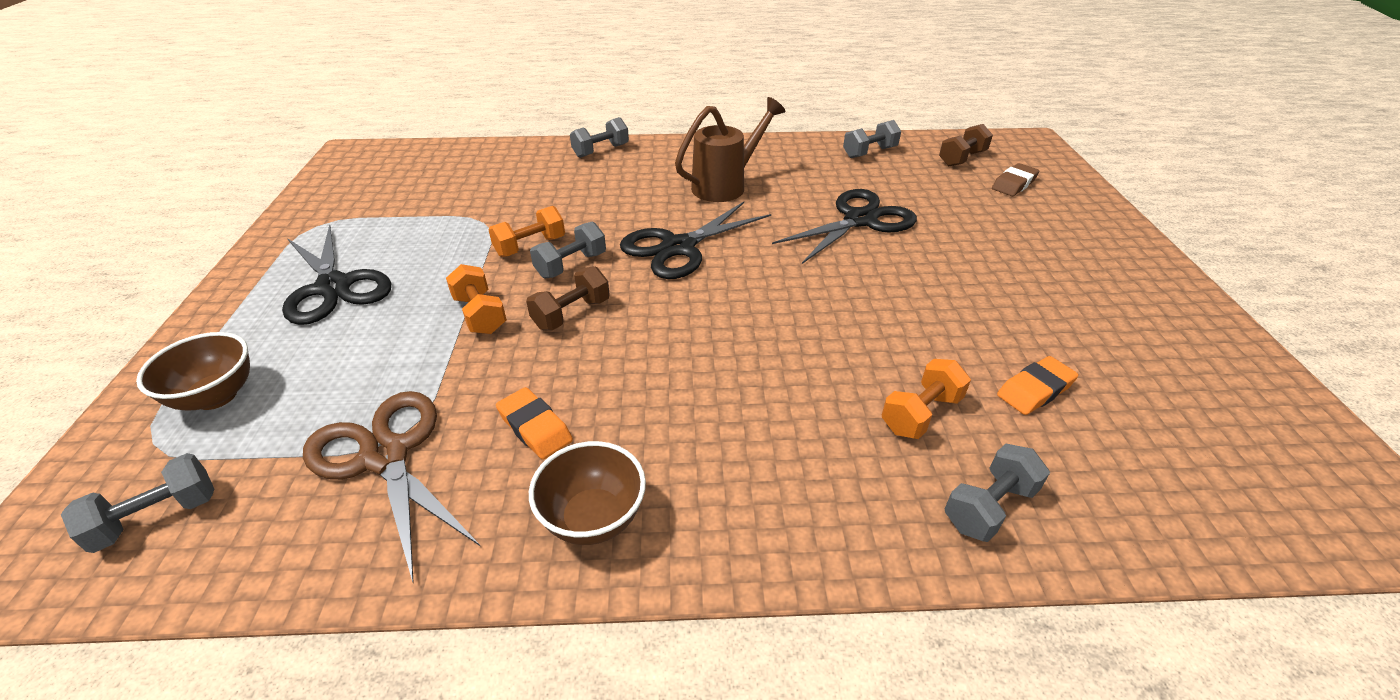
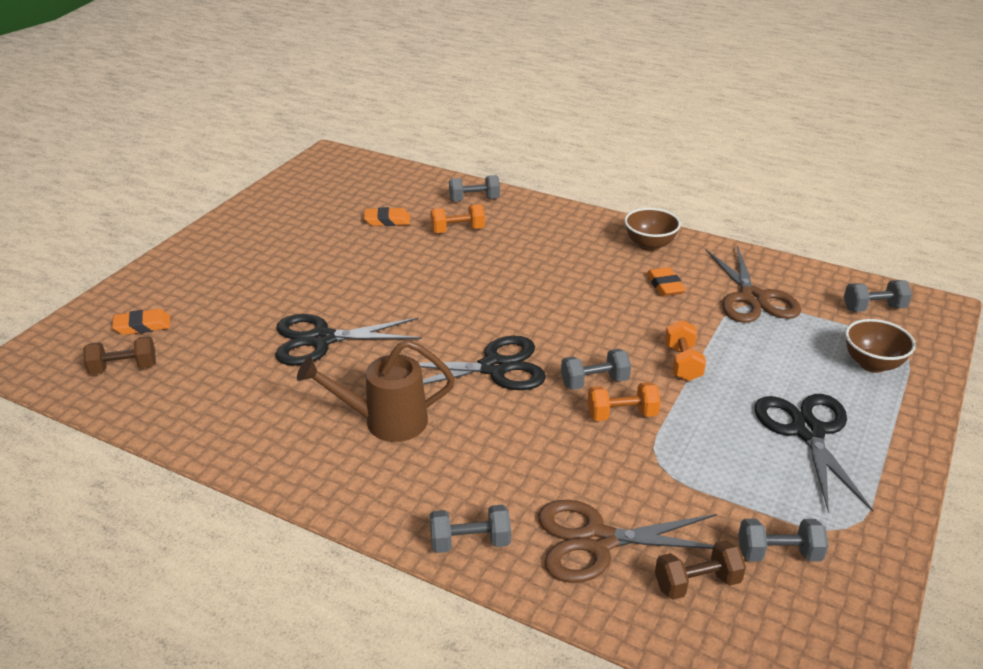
camera: 150 degrees left, 5 degrees down
brown dumbbell [526,266,610,330] -> brown dumbbell moved to [655,540,746,600]
grey dumbbell [843,120,901,158] -> grey dumbbell moved to [738,519,828,561]
brown eraser [992,163,1040,196] -> orange eraser [112,309,170,335]
none -> brown scissors [538,500,717,583]

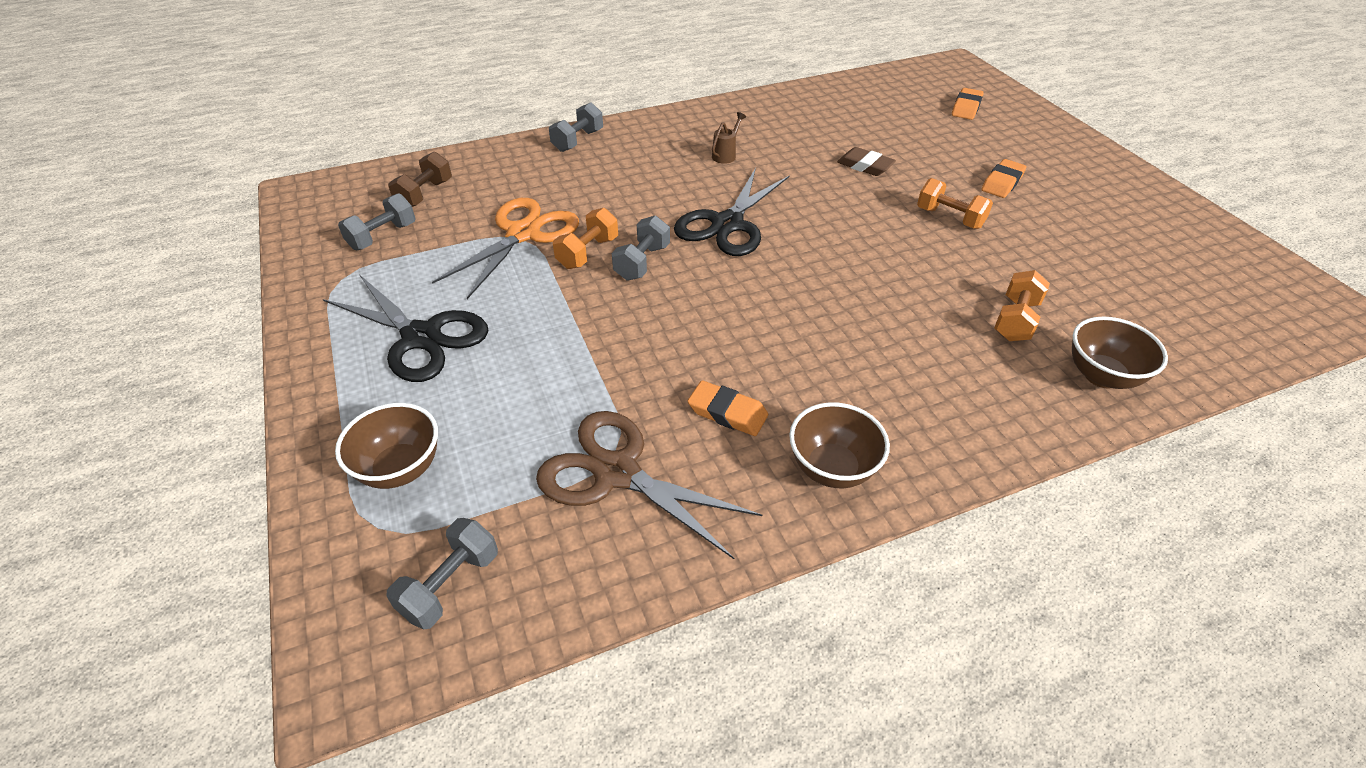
camera: 130 degrees right, 10 degrees up
brown dumbbell [83,336,156,375] -> none
black scissors [276,314,422,366] -> brown eraser [837,147,896,176]
brown watering can [297,340,455,442] -> brown watering can [712,112,746,164], size x0.46
orange eraser [364,207,410,226] -> orange eraser moved to [981,159,1026,198]
grey dumbbell [449,175,500,202] -> brown bowl [1072,317,1168,389]
brown scissors [538,500,717,583] -> none
orange dumbbell [665,320,706,381] -> orange dumbbell moved to [917,178,993,229]
none -> orange scissors [432,198,579,299]

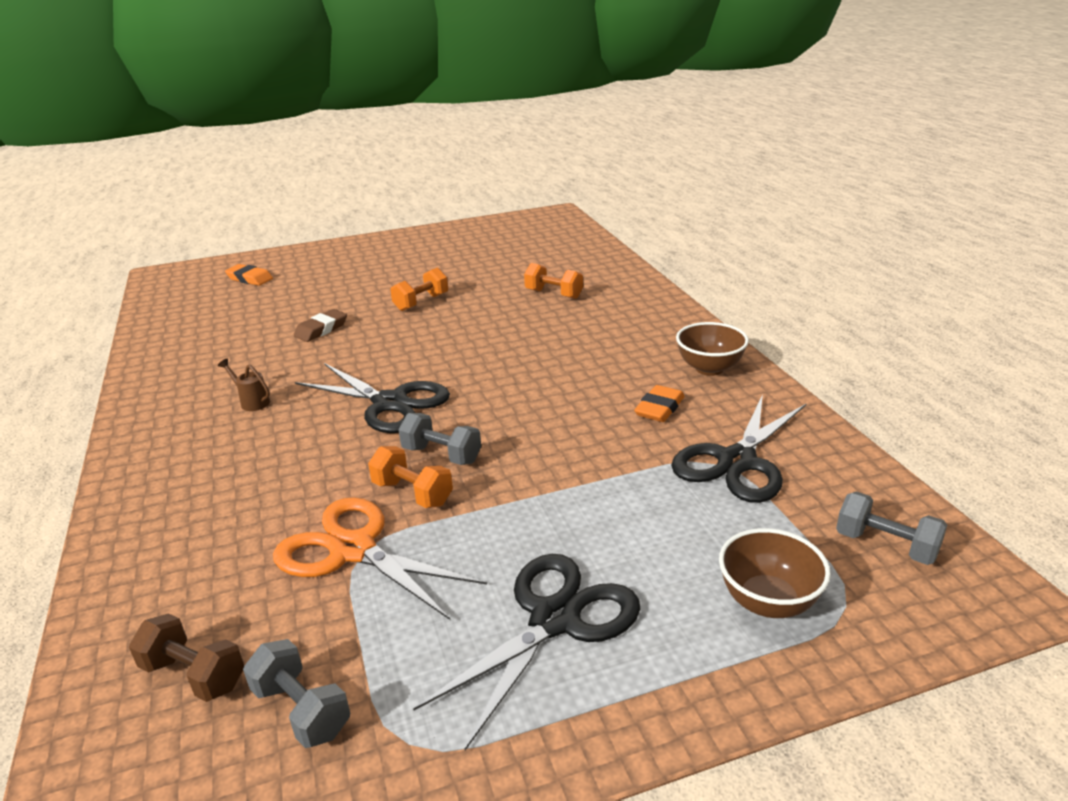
camera: 85 degrees left, 15 degrees down
brown scissors [536,411,762,559] -> black scissors [671,394,806,503]
grey dumbbell [549,103,603,152] -> none
orange eraser [981,159,1026,198] -> none
brown bowl [1072,317,1168,389] -> none

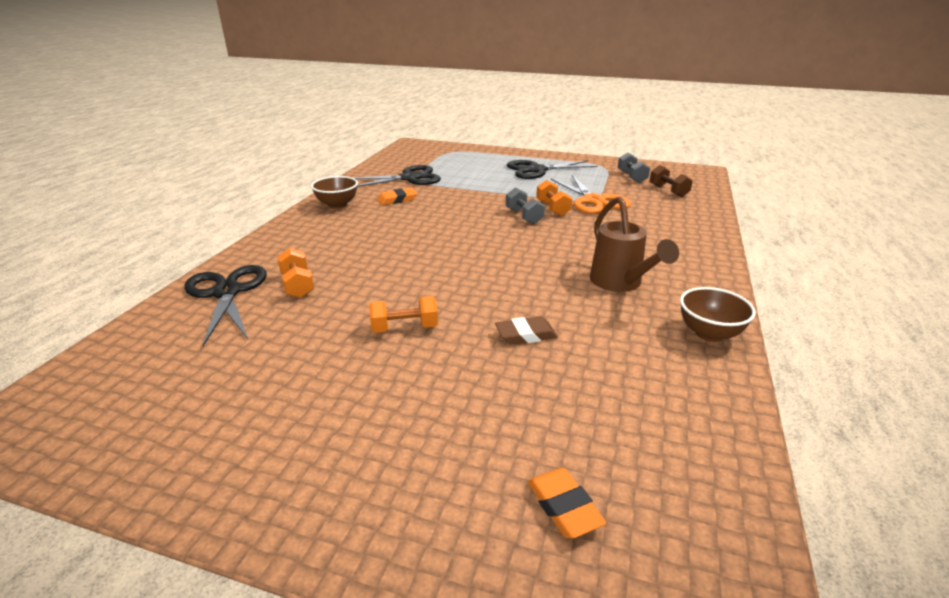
camera: 145 degrees left, 0 degrees up
brown watering can [218,359,270,411] -> brown watering can [590,196,679,292], size x2.16
black scissors [295,363,450,433] -> black scissors moved to [184,265,267,346]
brown bowl [719,528,831,618] -> brown bowl moved to [680,287,756,342]
grey dumbbell [836,491,947,565] -> none

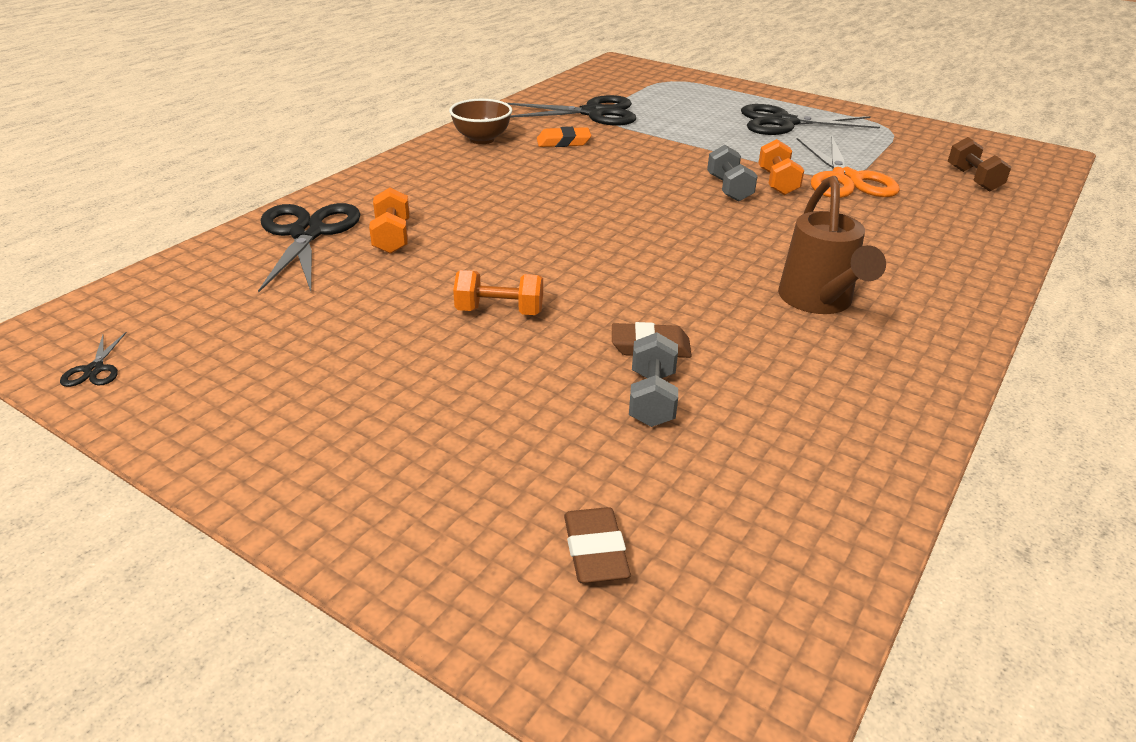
camera: 15 degrees right, 5 degrees up
orange eraser [527,468,606,538] -> brown eraser [564,507,631,584]
grey dumbbell [618,153,650,183] -> grey dumbbell moved to [629,332,678,427]
brown bowl [680,287,756,342] -> none
none -> black scissors [60,332,127,387]

